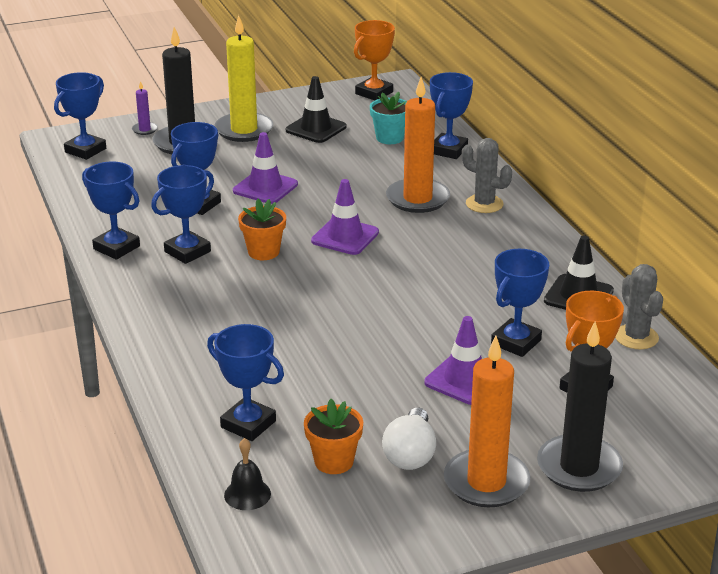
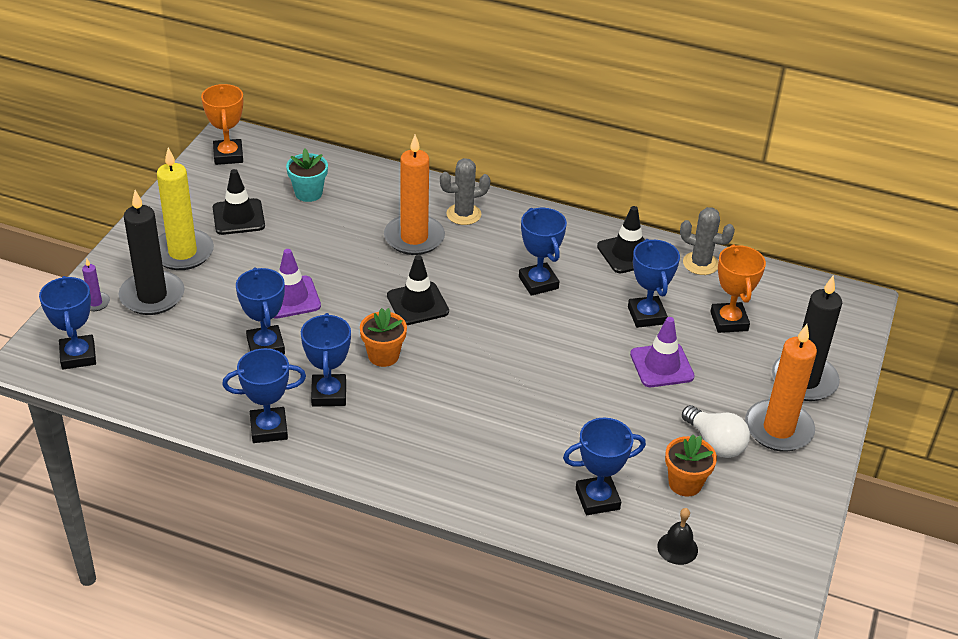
camera: 50 degrees left, 10 degrees up
purple traffic cone [311,179,379,255] -> black traffic cone [387,255,449,325]
blue trophy [430,72,473,159] -> blue trophy moved to [519,208,567,296]

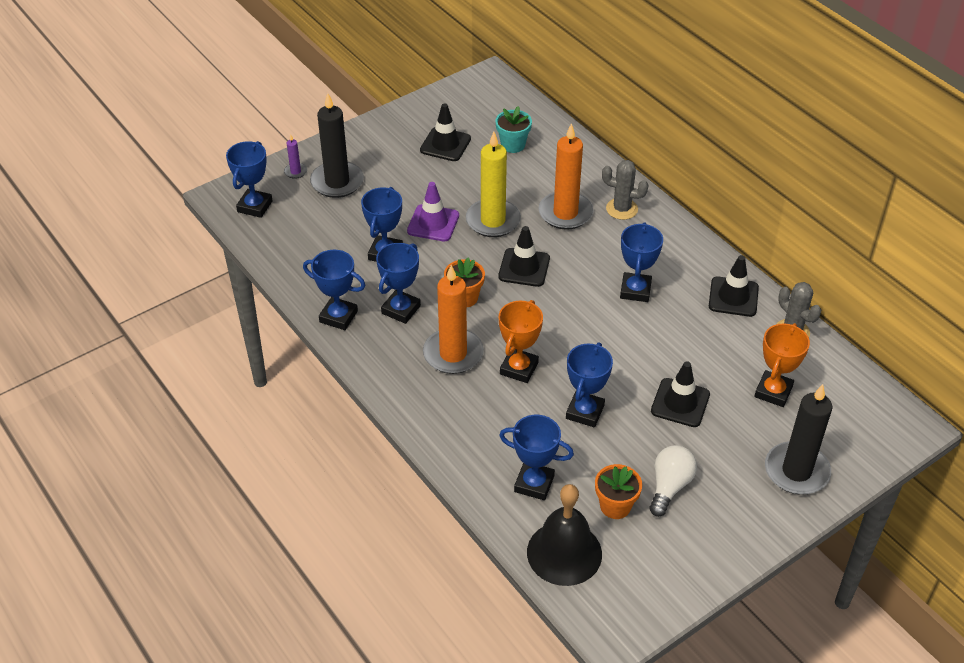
camera: 35 degrees right, 5 degrees up
yellow candle [157,148,214,270] -> yellow candle moved to [466,132,521,237]
orange trophy [201,84,243,165] -> orange trophy moved to [499,300,543,383]
blue trophy [628,239,680,328] -> blue trophy moved to [566,342,613,427]
purple traffic cone [630,317,695,387] -> black traffic cone [651,361,710,427]
black bell [657,508,698,565] -> black bell [527,484,602,586], size x2.04
white light bulb [682,405,750,458] -> white light bulb turned 150 degrees counterclockwise [649,445,697,517]
orange candle [745,324,817,451] -> orange candle moved to [423,265,484,374]

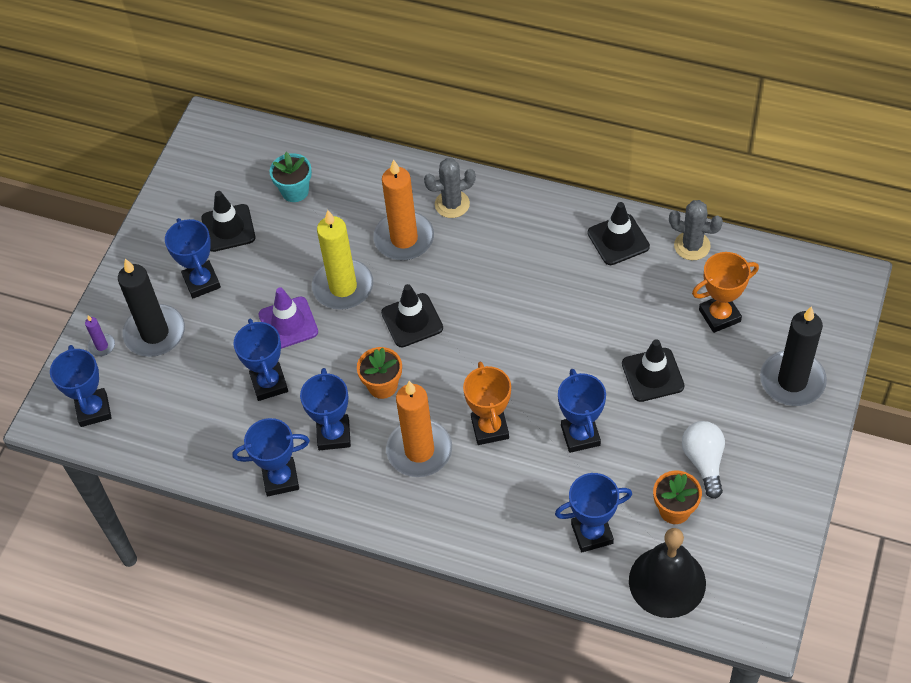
camera: 30 degrees left, 10 degrees up
blue trophy [620,223,663,302] -> blue trophy moved to [165,218,221,299]
orange trophy [754,323,810,407] -> orange trophy turned 75 degrees clockwise [692,252,759,333]

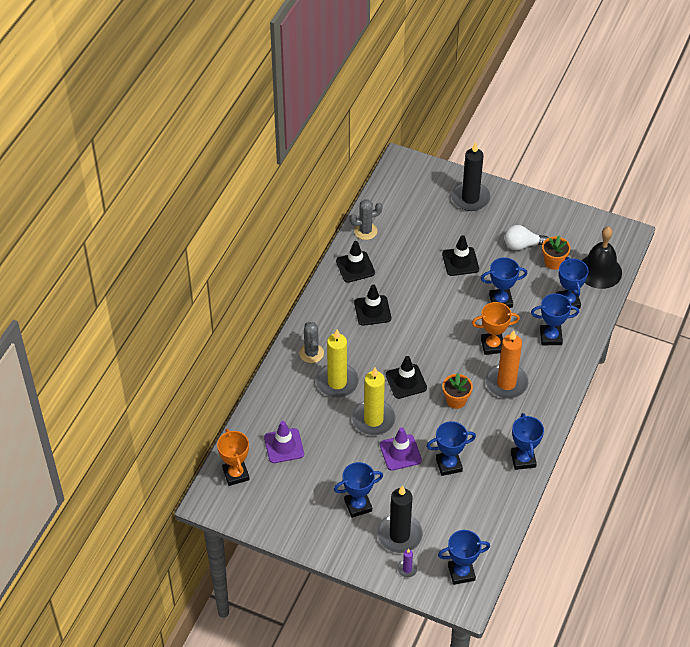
camera: 90 degrees left, 5 degrees down
black traffic cone [201,191,256,252] -> black traffic cone moved to [354,284,391,326]
turquoise flower pot [269,152,312,202] -> purple traffic cone [264,421,304,463]
blue trophy [300,368,351,450] -> blue trophy moved to [531,293,579,345]
orange candle [373,159,434,260] -> yellow candle [316,330,359,398]
grey cactus [669,200,723,260] -> grey cactus turned 45 degrees clockwise [349,199,383,240]
orange trophy [692,252,759,333] -> orange trophy moved to [217,429,249,486]

